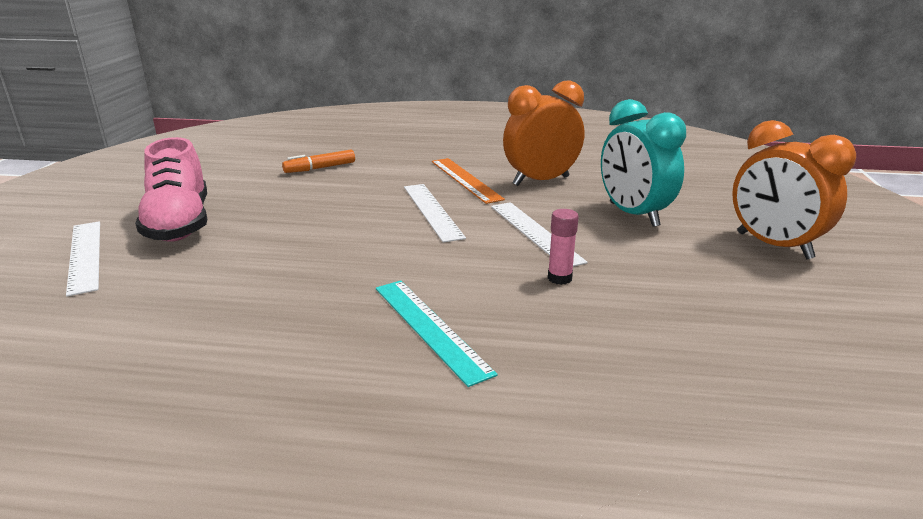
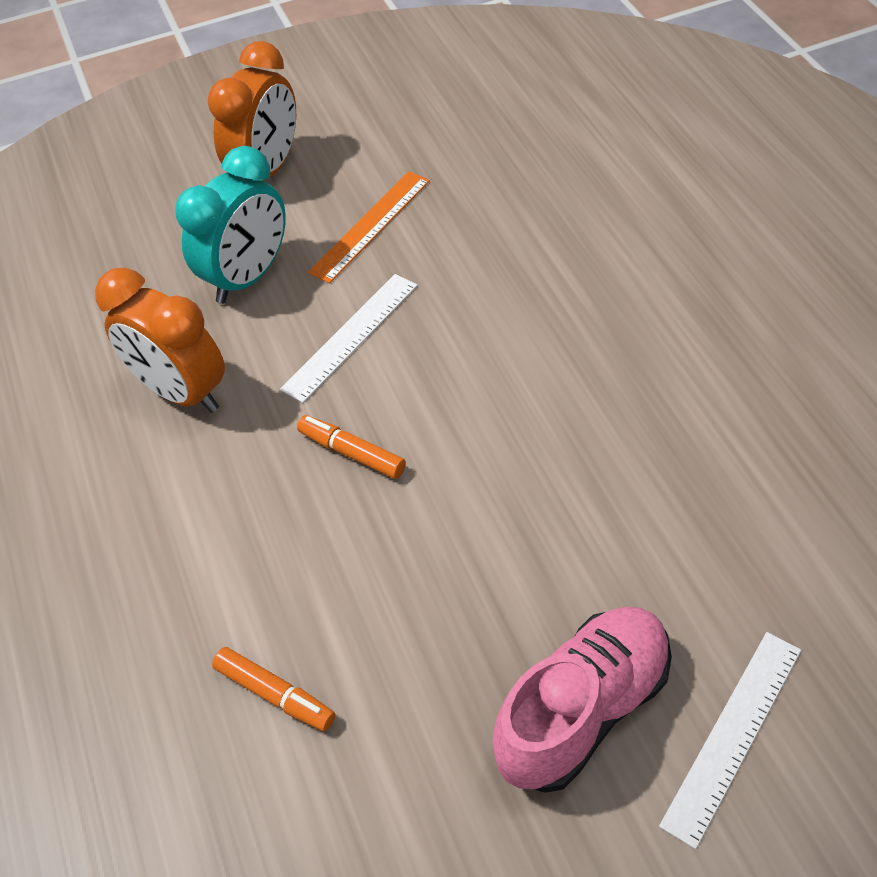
camera: 115 degrees left, 25 degrees up
turquoise ruler [376,280,498,387] -> none
white ruler [404,184,466,243] -> orange marker [297,415,406,479]
orange ruler [432,158,505,204] -> orange ruler moved to [308,171,430,283]
pink glue stick [548,209,579,285] -> none

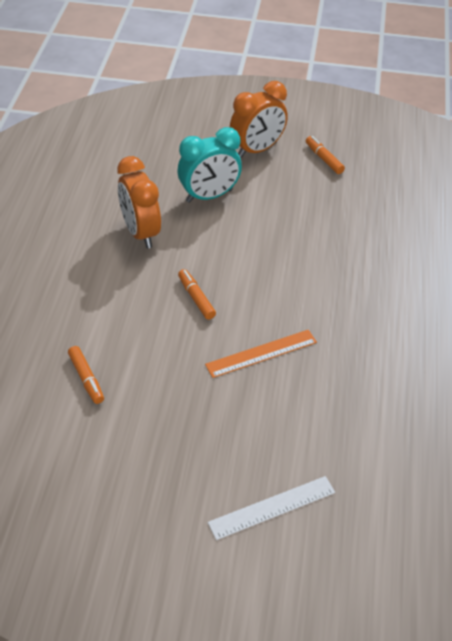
camera: 25 degrees right, 5 degrees down
white ruler [280,274,418,403] -> none
orange ruler [308,171,430,283] -> orange ruler moved to [205,330,317,378]
pink shoe [493,607,672,793] -> none
none -> orange marker [306,136,345,174]

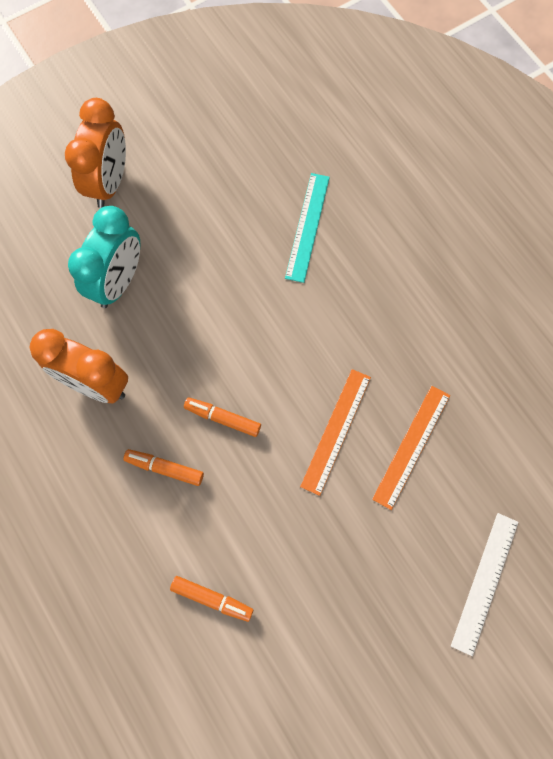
camera: 40 degrees left, 25 degrees up
orange marker [306,136,345,174] -> orange marker moved to [124,449,204,486]
none -> turquoise ruler [285,173,330,283]
none -> orange ruler [372,386,450,510]

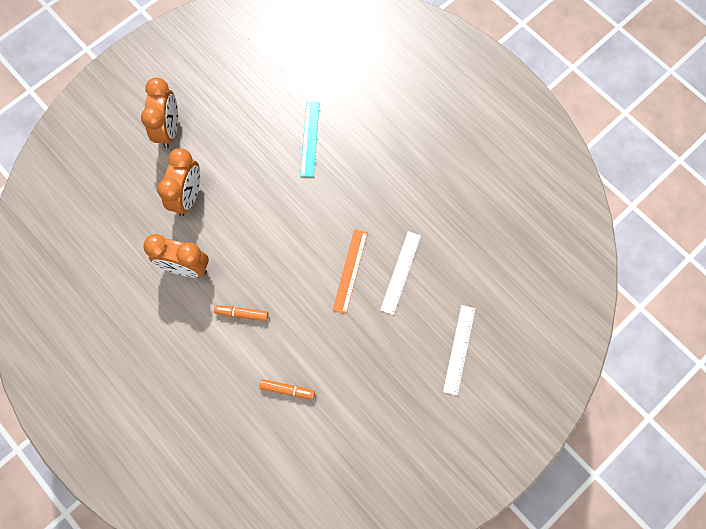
camera: 10 degrees left, 0 degrees up
turquoise clock [68,206,140,308] -> orange clock [157,148,200,216]
orange marker [184,397,261,437] -> none
orange ruler [372,386,450,510] -> white ruler [380,231,421,315]

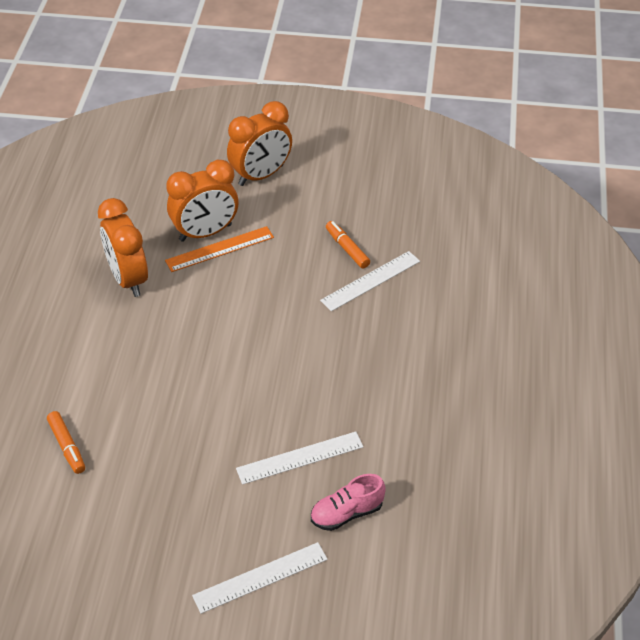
camera: 50 degrees right, 25 degrees down
orange marker [214,305,268,321] -> orange marker moved to [326,221,370,269]
turquoise ruler [300,102,319,177] -> white ruler [320,251,420,311]
orange ruler [333,229,368,314] -> orange ruler moved to [165,226,274,272]
none -> pink shoe [311,474,386,531]

